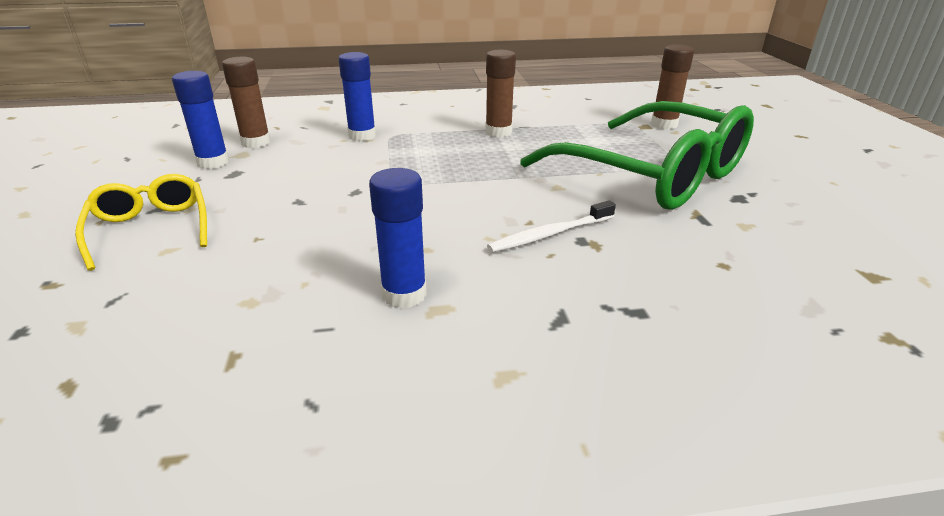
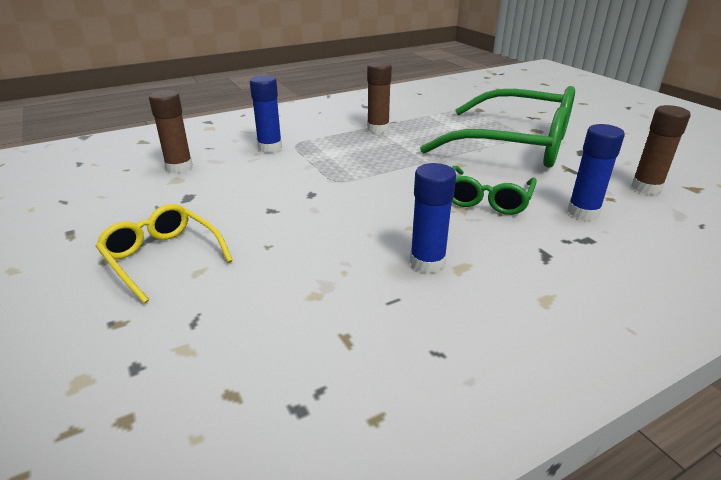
camera: 20 degrees left, 0 degrees up
blue glue stick [172,71,229,169] -> blue glue stick moved to [568,124,625,220]
white toothbrush [487,200,616,253] -> green glasses [452,166,537,215]
brown glue stick [651,45,694,129] -> brown glue stick moved to [631,105,691,195]

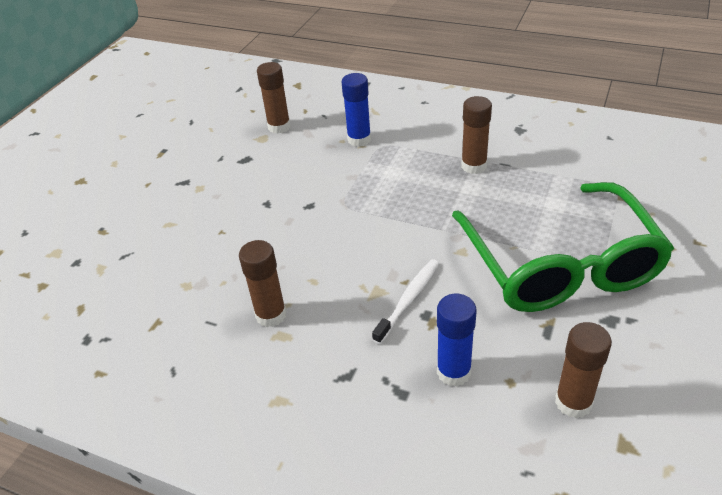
camera: 55 degrees right, 10 degrees up
yellow glasses [96,204,233,304] -> none
blue glue stick [410,163,456,274] -> brown glue stick [239,240,286,327]
green glasses [452,166,537,215] -> white toothbrush [372,259,439,344]

